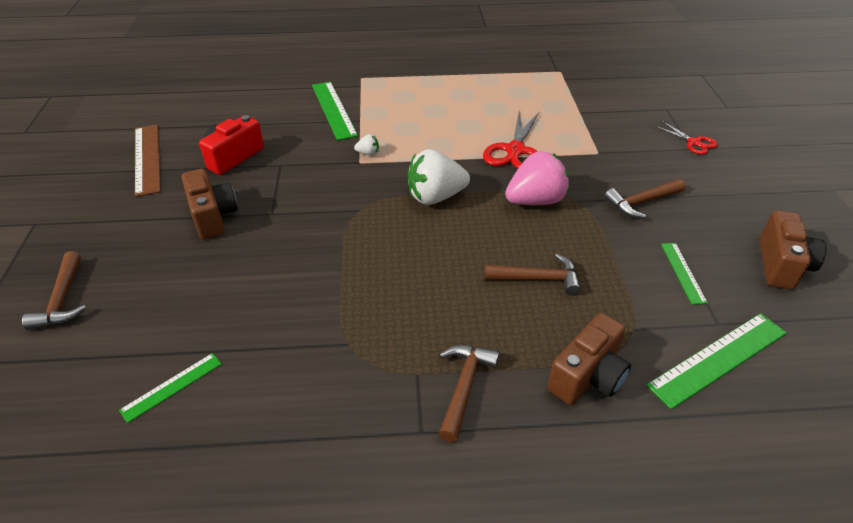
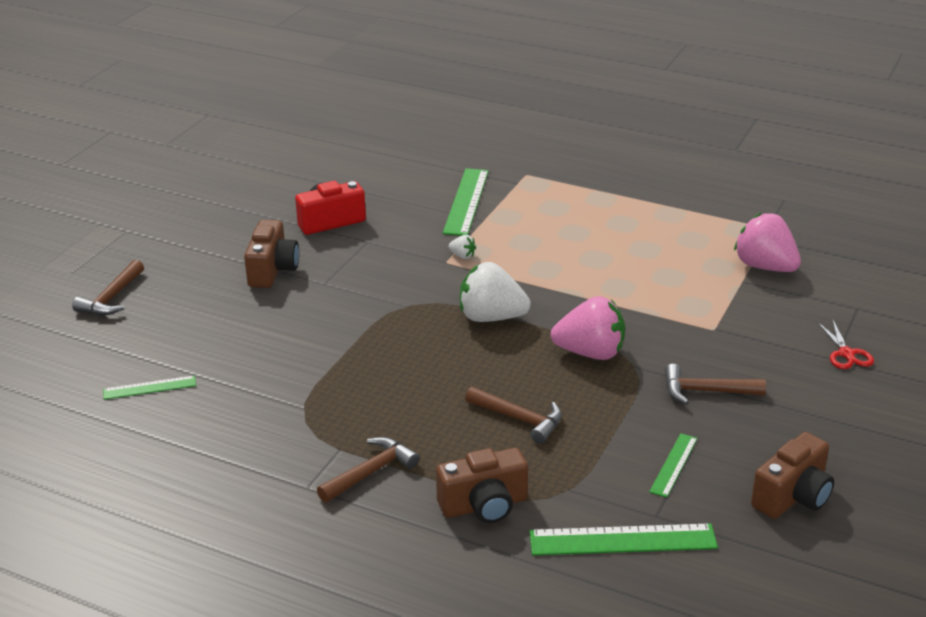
camera: 30 degrees right, 10 degrees down
brown ruler [135,125,161,197] -> none
red scissors [483,111,540,169] -> none
none -> pink strawberry [734,213,801,272]

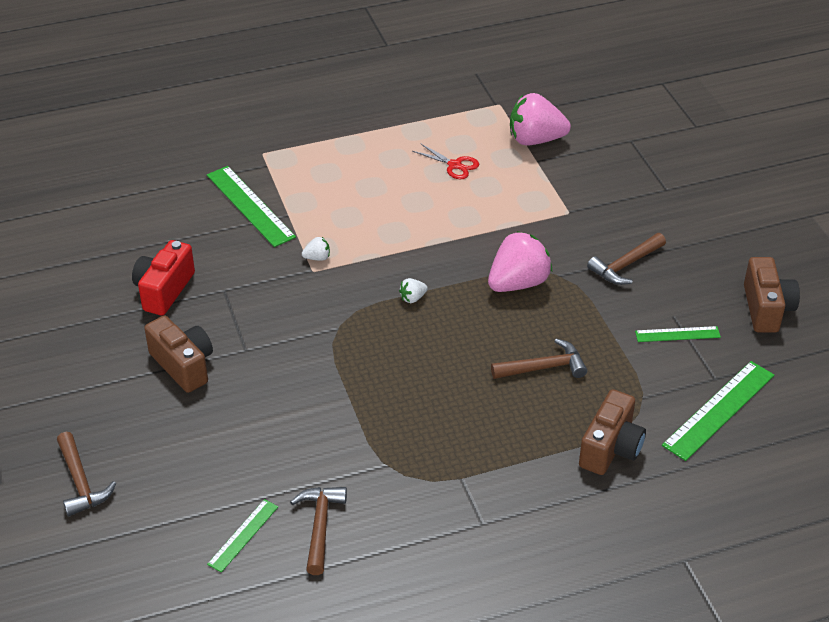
camera: 45 degrees left, 10 degrees up
brown hammer [317,437,420,503] -> brown hammer moved to [290,487,347,575]
white strawberry [460,262,531,322] -> white strawberry [399,278,428,303], size x0.43
green ruler [649,433,698,498] -> green ruler turned 75 degrees counterclockwise [635,326,721,342]
red scissors [817,320,874,369] -> red scissors moved to [412,143,479,179]

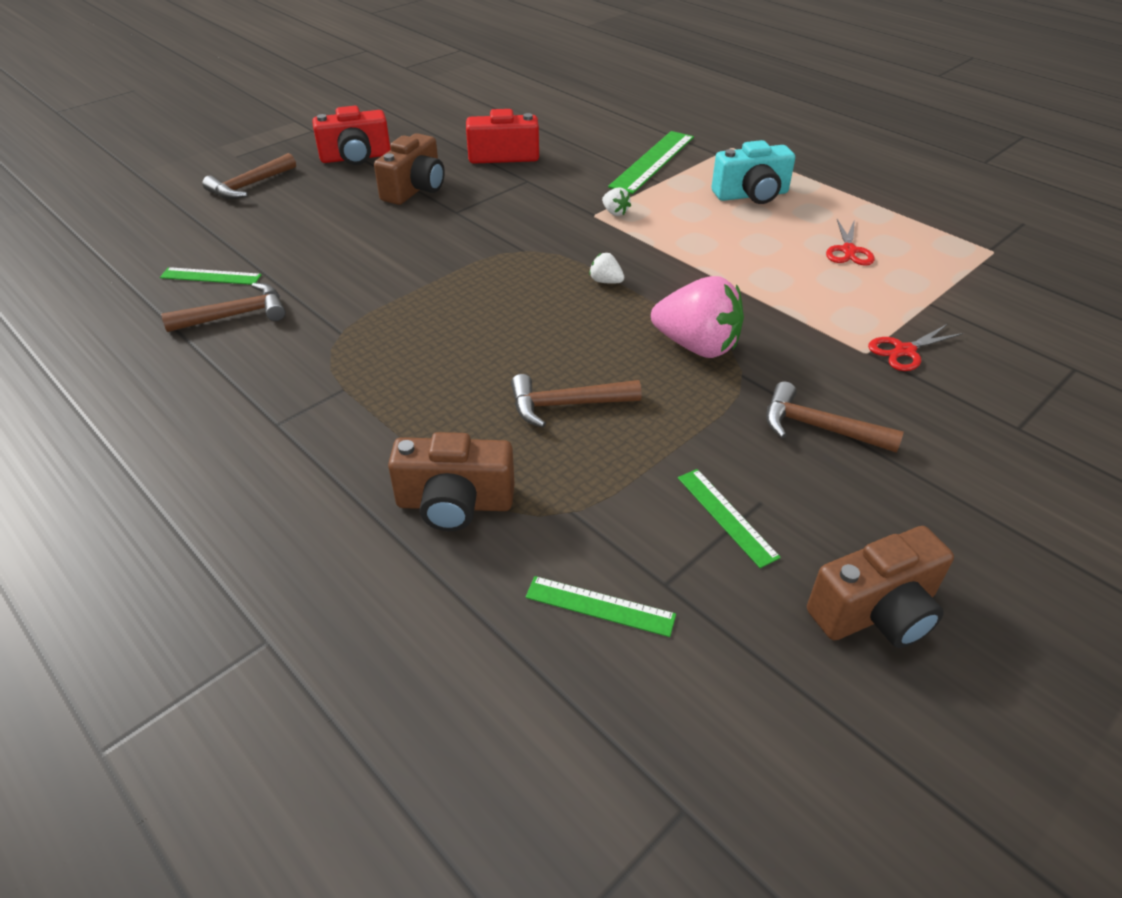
camera: 65 degrees right, 0 degrees up
brown hammer [491,339,587,379] -> brown hammer turned 120 degrees clockwise [511,374,641,428]
pink strawberry [510,93,571,145] -> none
green ruler [662,361,774,461] -> green ruler [525,576,676,637], size x0.57
none -> red camera [312,106,391,165]
none -> turquoise camera [712,140,795,204]
none -> red scissors [868,324,964,371]

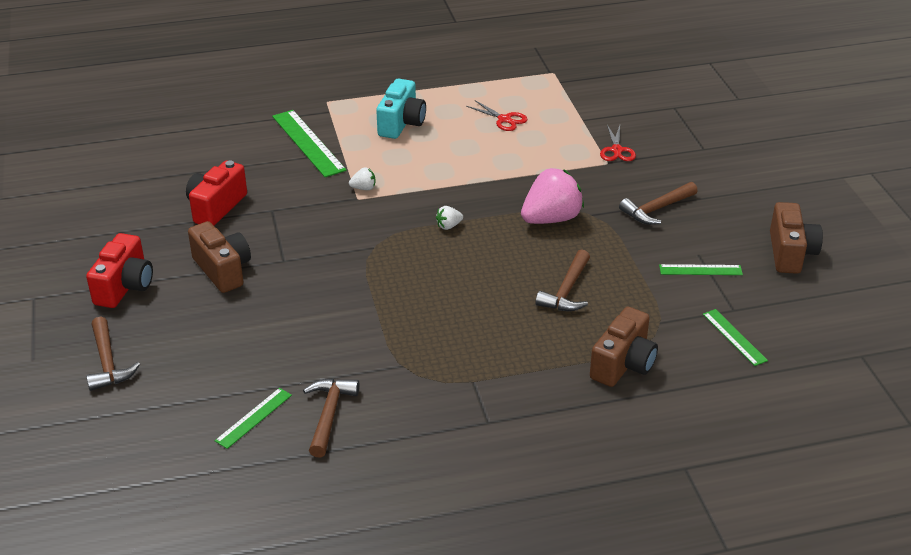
camera: 60 degrees left, 5 degrees down
green ruler [525,576,676,637] -> green ruler turned 75 degrees counterclockwise [703,309,768,366]

